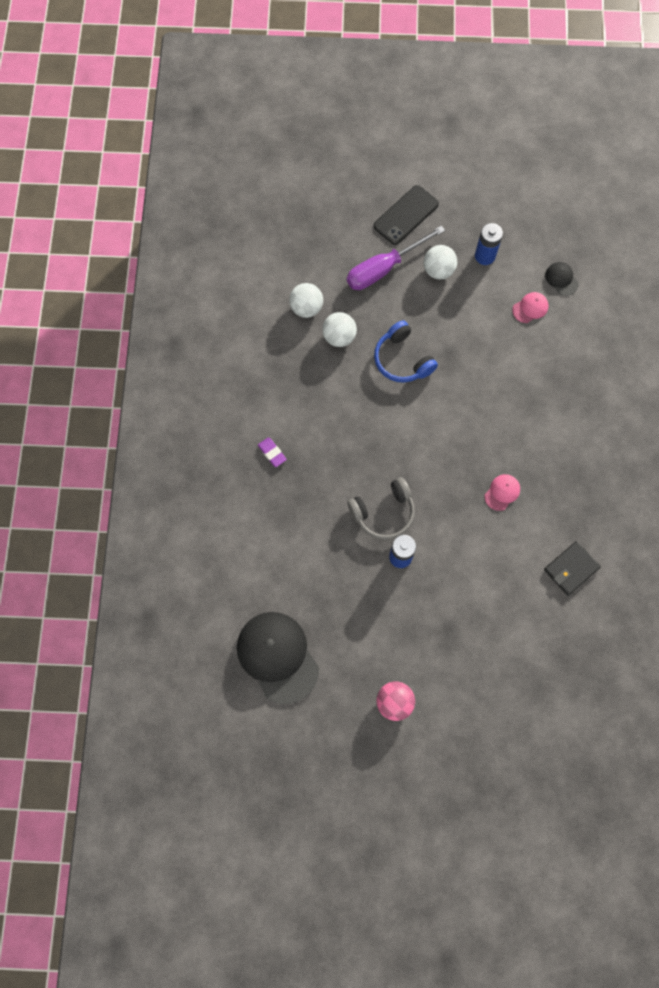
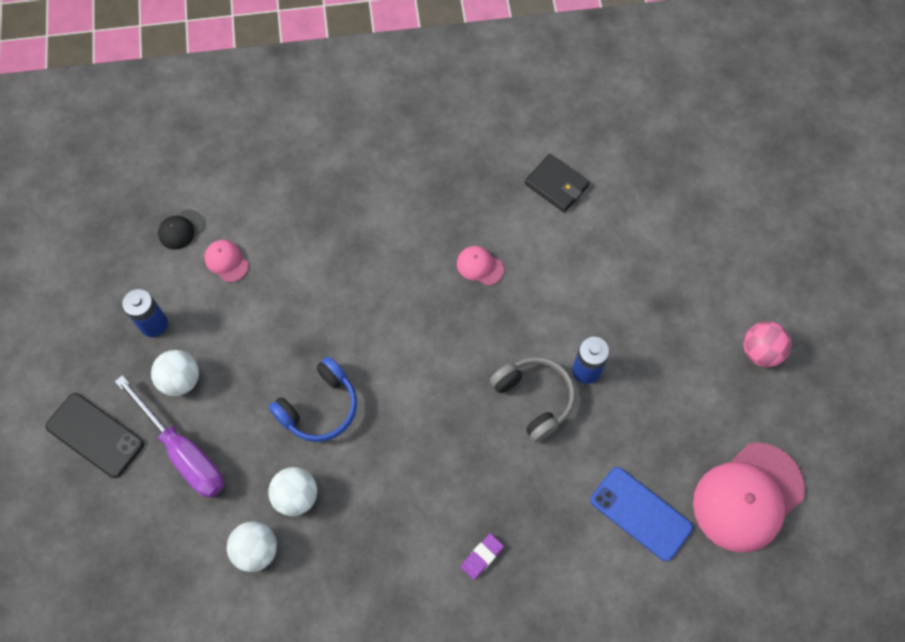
camera: 100 degrees left, 5 degrees down
black cap [237,612,319,704] -> pink cap [693,443,805,553]
none -> blue phone [590,467,693,561]

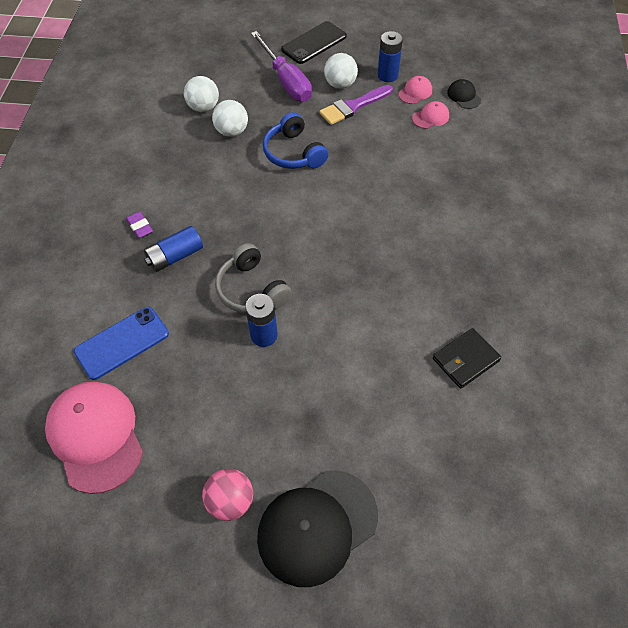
camera: 105 degrees right, 10 degrees down
purple screwdriver [115,375,224,498] -> purple screwdriver turned 90 degrees counterclockwise [251,31,312,102]
pink cap [457,246,504,286] -> pink cap moved to [398,76,432,104]
grey headphones [490,357,575,442] -> grey headphones turned 75 degrees clockwise [215,243,292,313]
none -> blue battery [144,226,203,272]
none -> black cap [257,470,378,587]
none -> purple brush [319,85,393,125]

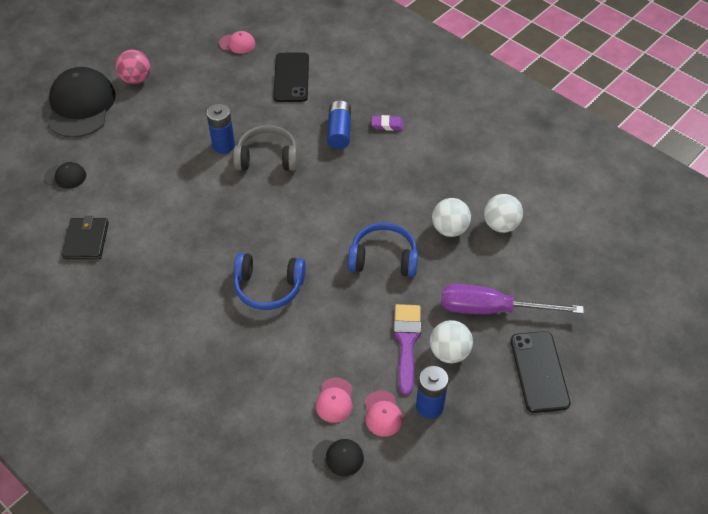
camera: 125 degrees right, 5 degrees down
pink cap [45,382,143,494] -> pink cap [219,31,256,54], size x0.44
blue phone [74,307,169,380] -> black phone [273,53,309,102]
none -> black cap [44,162,86,189]
none -> blue headphones [234,253,305,310]

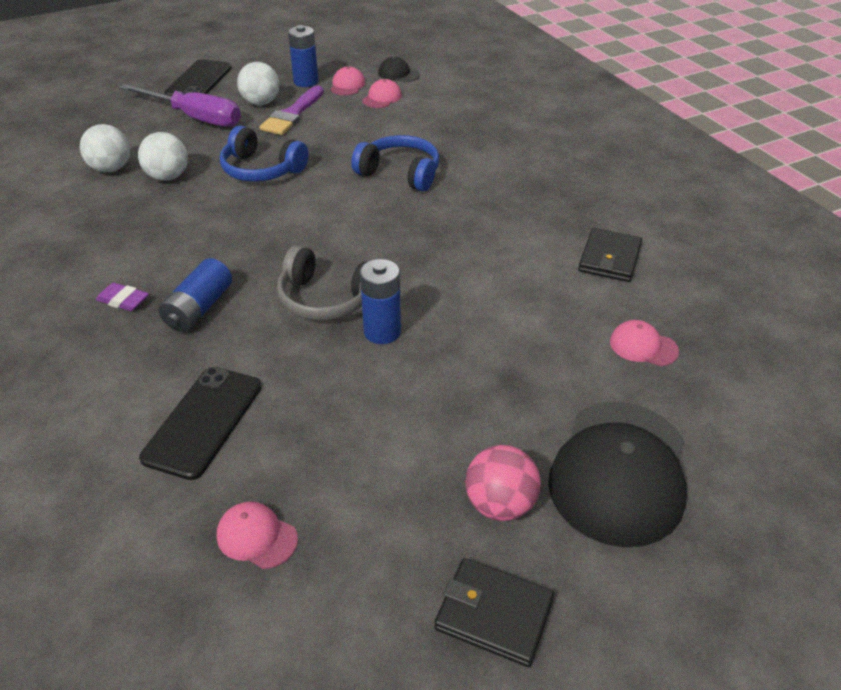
camera: 160 degrees left, 10 degrees down
black cap [44,162,86,189] -> pink cap [610,320,679,366]
none -> black wallet [434,558,554,667]

